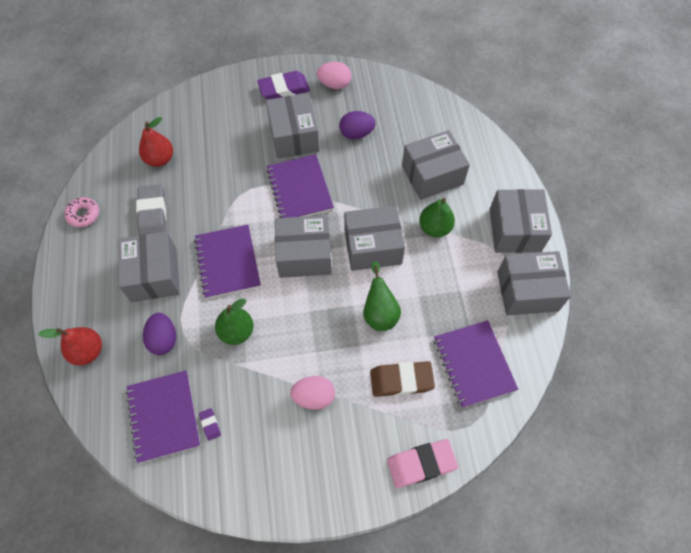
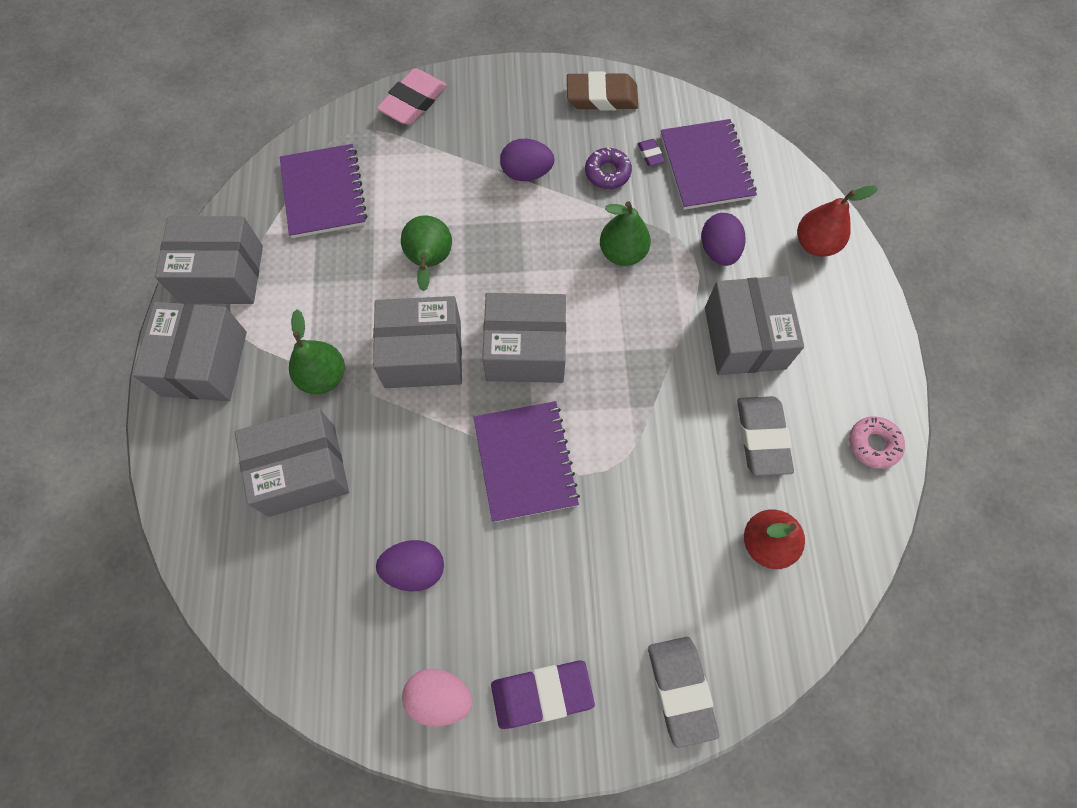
camera: 175 degrees left, 5 degrees up
purple notebook [194,225,261,299] -> none
grey box [266,93,320,159] -> none
pink egg [290,376,335,410] -> purple egg [500,139,554,181]
brown eraser [370,361,435,397] -> brown eraser moved to [567,72,638,111]
pink eraser [387,439,458,488] -> pink eraser turned 45 degrees counterclockwise [377,68,447,125]
none -> purple donut [585,148,632,189]
none -> grey eraser [648,637,719,748]

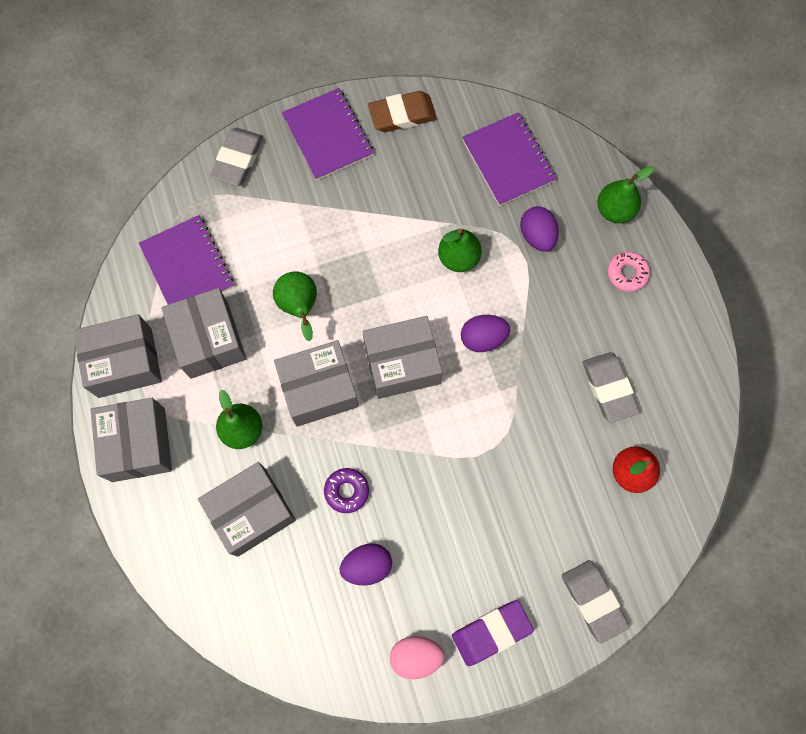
camera: 15 degrees left, 5 degrees up
pink eraser [377,68,447,125] -> grey eraser [210,128,263,186]
purple notebook [473,401,580,522] -> purple notebook moved to [282,88,374,180]
purple egg [500,139,554,181] -> purple egg moved to [461,315,510,352]
purple donut [585,148,632,189] -> purple donut moved to [324,468,369,513]
purple eraser [638,139,665,166] -> none
grey box [705,276,804,375] -> grey box moved to [161,288,246,379]
red pear [798,185,878,257] -> green pear [598,166,654,223]
pink donut [849,416,905,469] -> pink donut moved to [607,251,650,292]

